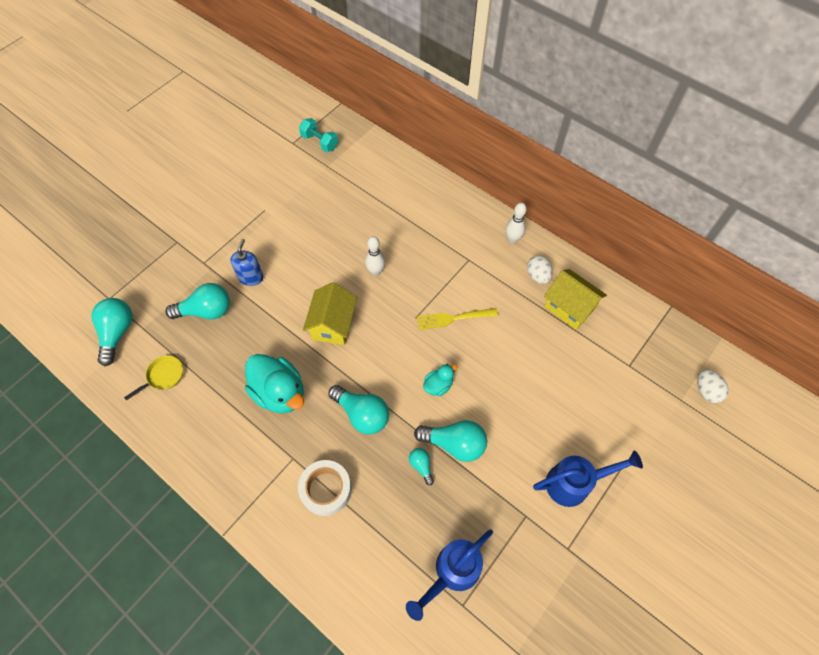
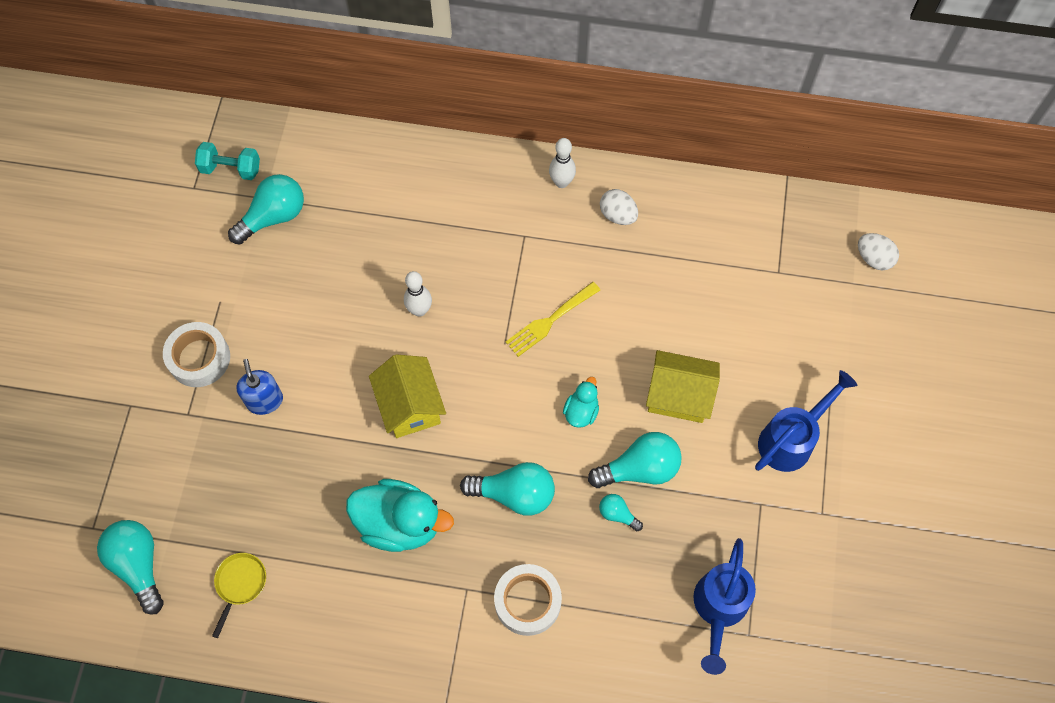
camera: 30 degrees left, 5 degrees up
turquoise light bulb [165,283,230,320] -> turquoise light bulb moved to [228,174,304,245]
yellow house [544,269,607,330] -> yellow house moved to [646,350,720,423]
none -> white tape [163,322,230,387]

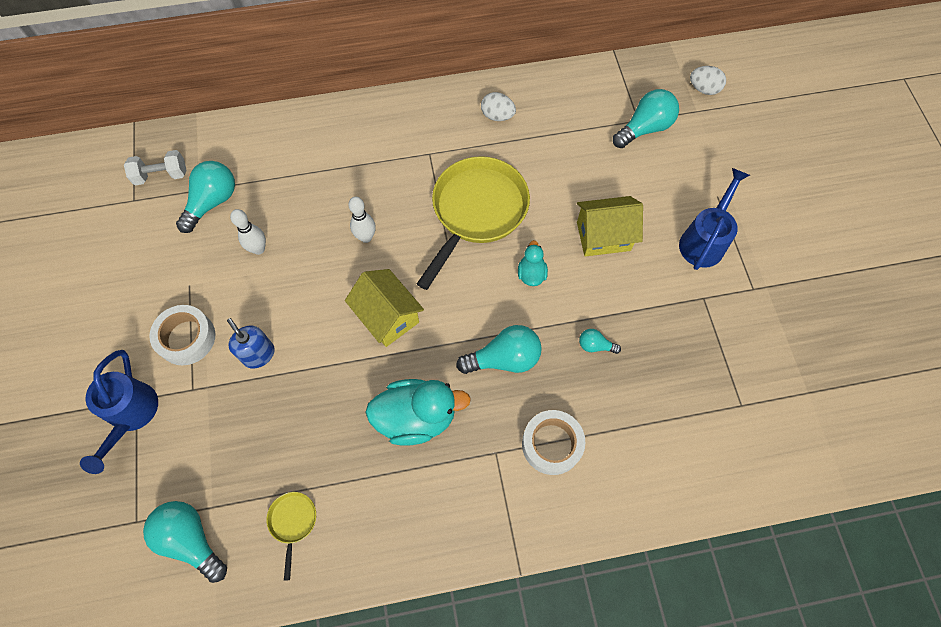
camera: 20 degrees left, 0 degrees up
turquoise dumbbell [195,142,260,180] -> white dumbbell [124,150,187,185]
yellow fork [506,282,600,357] -> yellow pan [417,156,530,290]
white bowling pin [549,138,576,188] -> white bowling pin moved to [230,209,266,255]
turquoise light bulb [588,432,682,488] -> turquoise light bulb moved to [613,89,679,148]
blue watering can [693,538,756,675] -> blue watering can moved to [80,350,158,474]

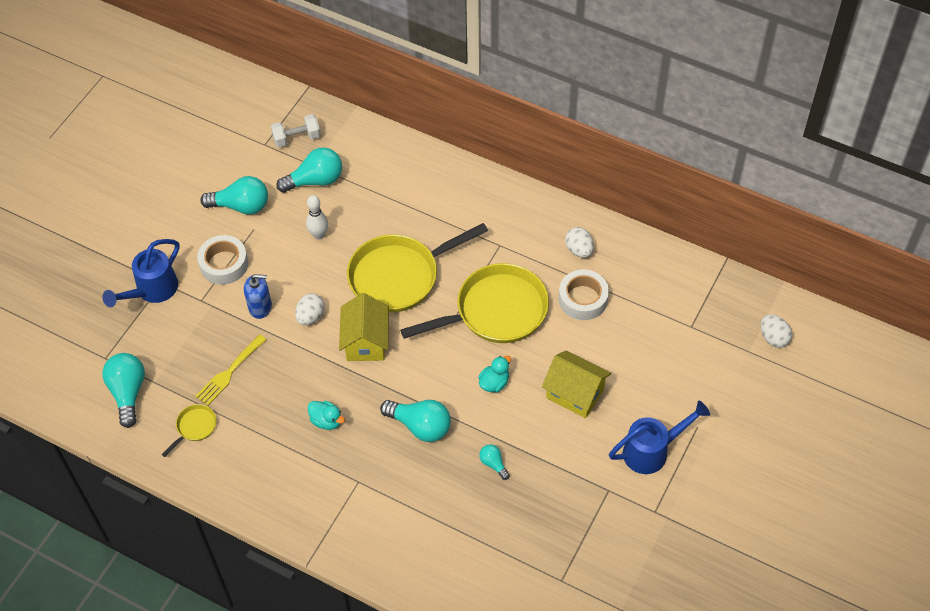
camera: 40 degrees right, 10 degrees down
white dumbbell [124,150,187,185] -> white dumbbell turned 45 degrees counterclockwise [271,114,321,148]
blue soap dispenser [227,318,275,368] -> blue soap dispenser turned 90 degrees clockwise [244,274,272,319]
white bowling pin [348,197,376,243] -> yellow pan [347,223,488,313]
turquoise duck [365,379,471,446] -> turquoise duck [308,401,345,430], size x0.51
white tape [522,410,585,475] -> white tape moved to [559,269,609,320]
turquoise light bulb [613,89,679,148] -> turquoise light bulb moved to [201,176,268,215]
none -> yellow fork [195,334,267,405]
none -> white egg [295,294,325,326]

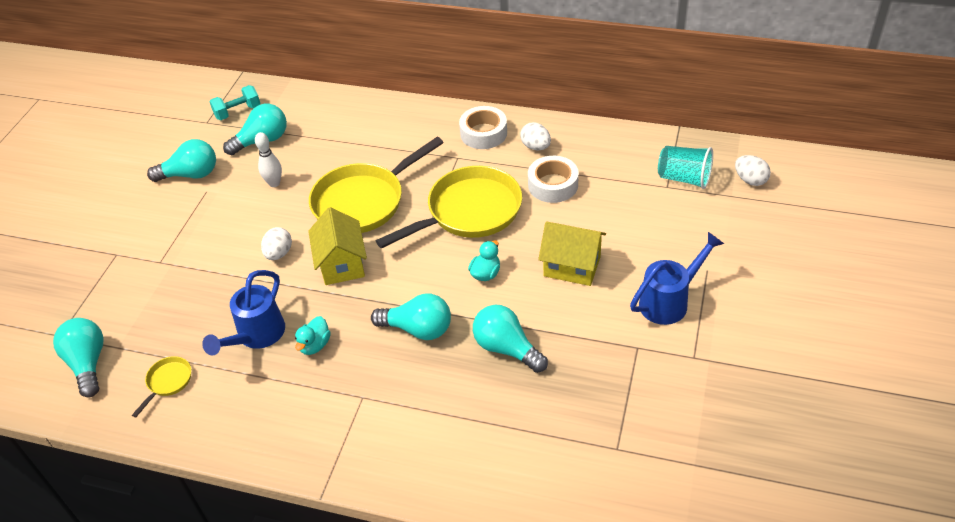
camera: 10 degrees left, 10 degrees down
blue watering can [102,239,180,307] -> blue watering can moved to [202,270,285,355]
yellow fork [195,334,267,405] -> none
white tape [197,235,248,285] -> white tape moved to [459,106,507,149]
blue soap dispenser [244,274,272,319] -> none
white dumbbell [271,114,321,148] -> turquoise dumbbell [210,85,260,120]
turquoise duck [308,401,345,430] -> turquoise duck turned 90 degrees clockwise [295,316,331,355]
turquoise light bulb [479,444,510,480] -> turquoise light bulb [473,305,548,373], size x1.95
none -> turquoise cup [658,146,713,189]

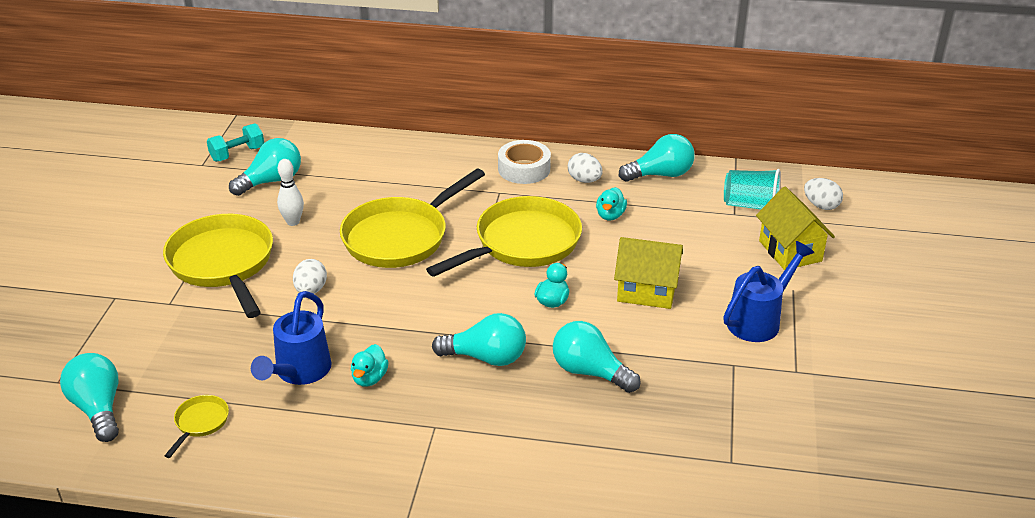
camera: 10 degrees left, 10 degrees down
turquoise light bulb [147,139,216,182] -> turquoise light bulb moved to [619,134,695,182]
yellow house [308,207,367,285] -> yellow house moved to [756,187,835,270]
white tape [528,156,579,203] -> turquoise duck [596,187,627,221]
none -> yellow pan [163,214,273,318]

